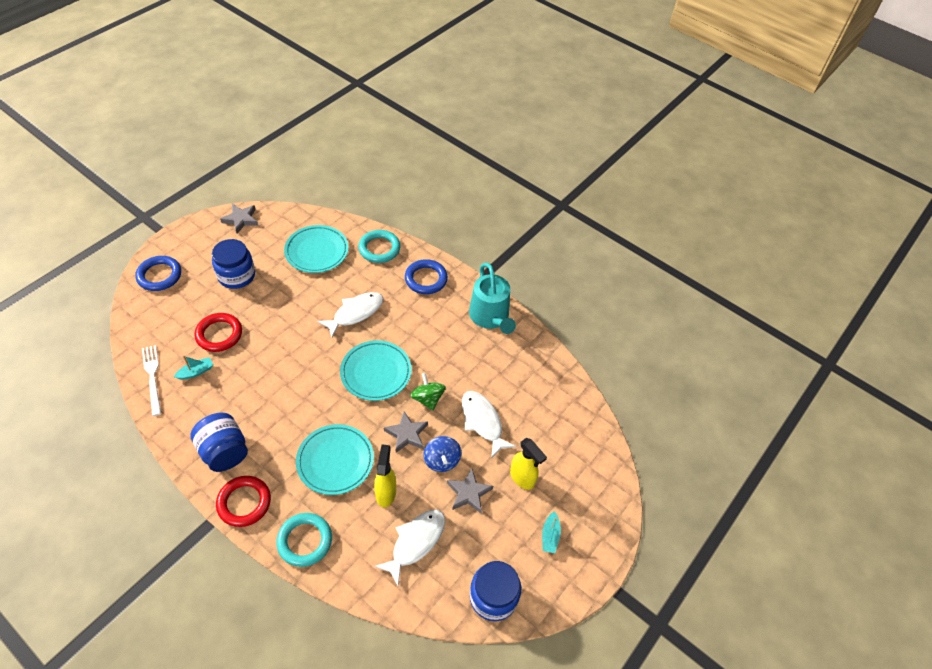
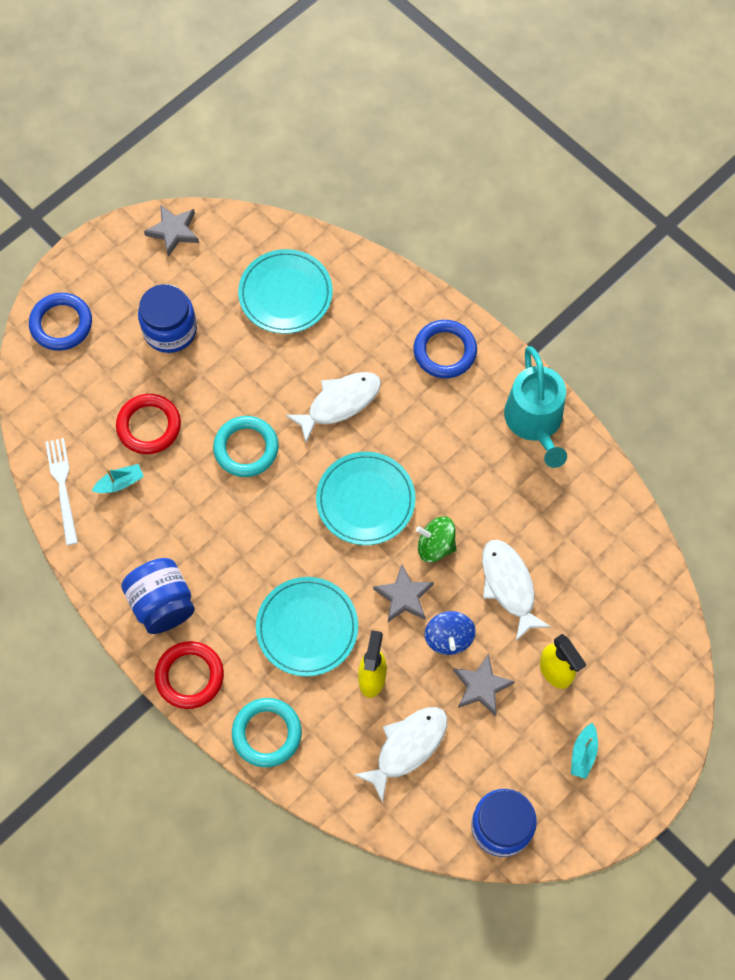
camera: 10 degrees right, 15 degrees up
turquoise ring [358,230,401,263] -> turquoise ring moved to [213,416,279,477]
green spinning top [410,373,446,411] -> green spinning top turned 60 degrees counterclockwise [416,516,456,563]

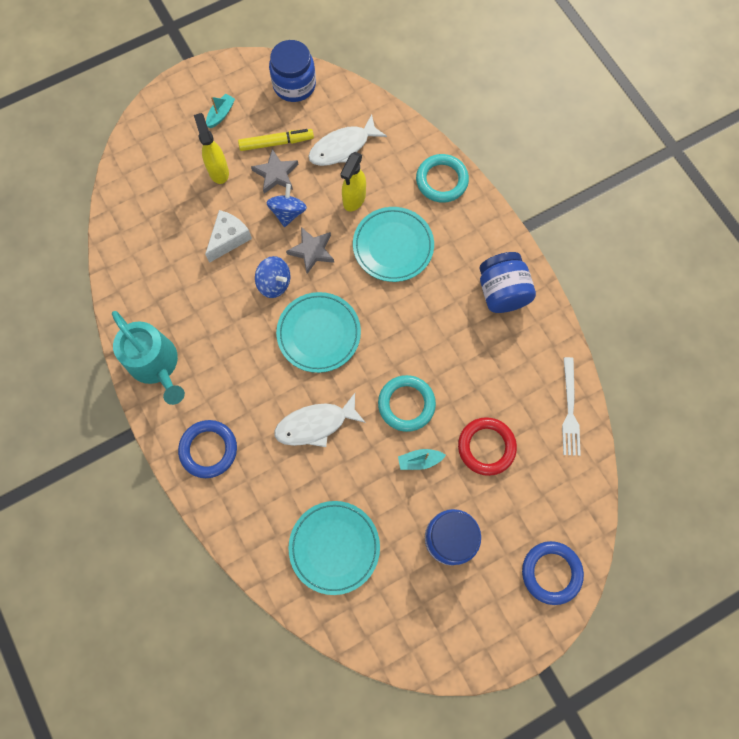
camera: 165 degrees left, 5 degrees up
turquoise boat [92,464,144,493] -> turquoise boat moved to [398,449,446,470]
grey star [144,205,199,257] -> none
red ring [155,641,224,709] -> none
green spinning top [416,516,456,563] -> blue spinning top [255,256,290,298]
white fish [482,540,551,641] -> white cheese [205,210,252,263]
turquoise watering can [504,346,567,468] -> turquoise watering can turned 135 degrees clockwise [112,311,185,405]
none -> yellow marker [238,129,314,151]

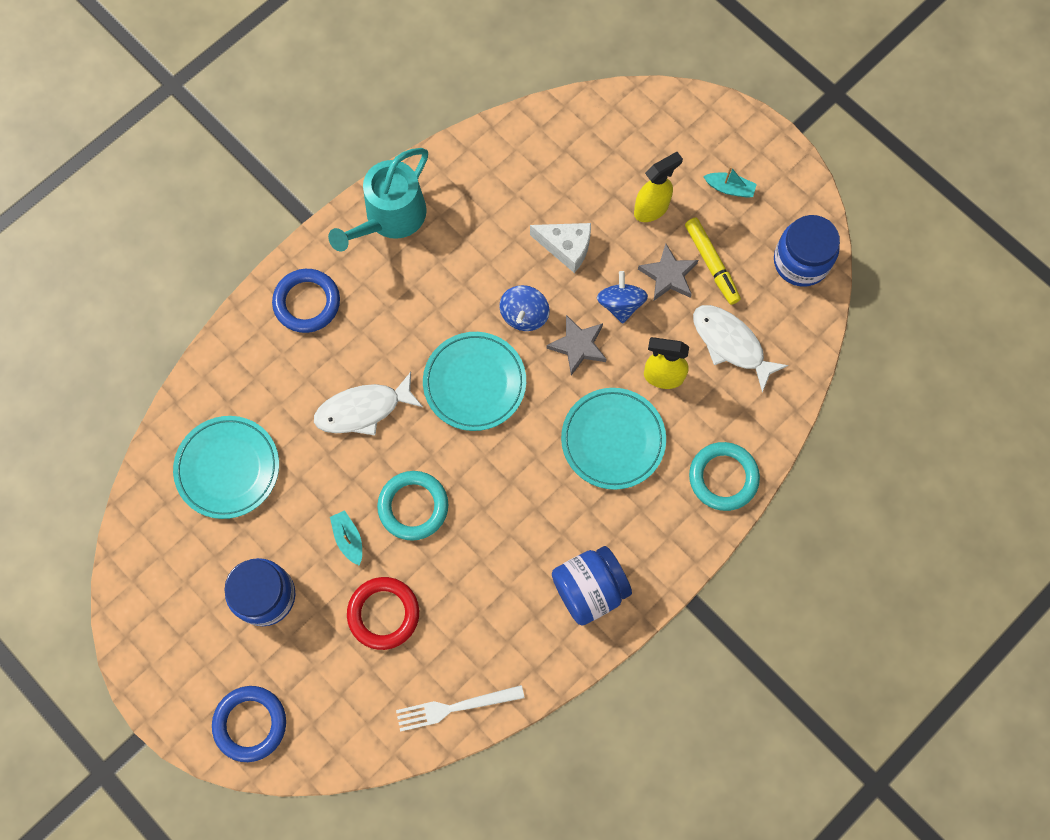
camera: 75 degrees right, 0 degrees up
blue spinning top [266,184,307,227] -> blue spinning top turned 90 degrees counterclockwise [597,271,648,323]
white fish [275,393,366,447] -> white fish turned 75 degrees counterclockwise [314,372,423,435]

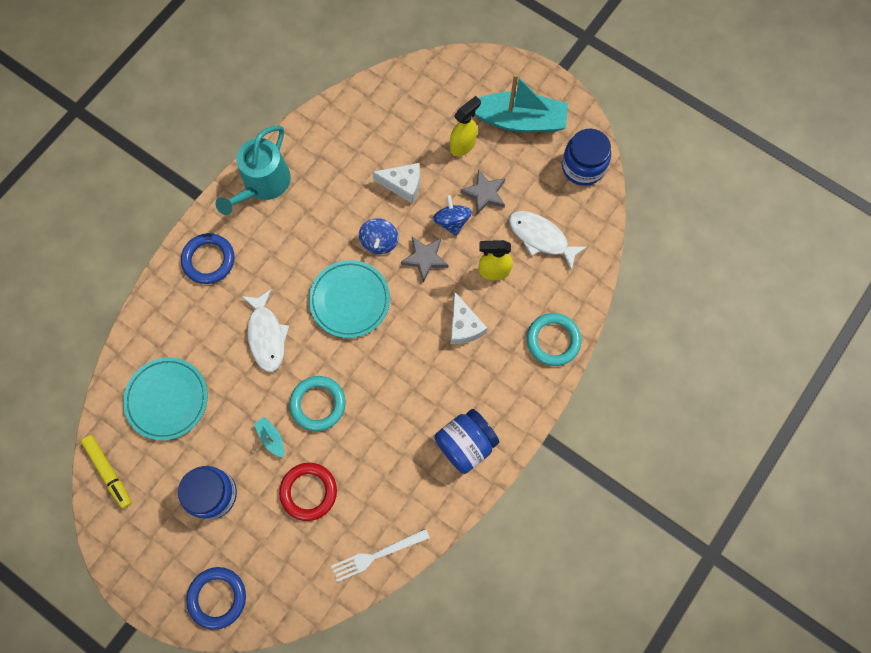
camera: 10 degrees left, 0 degrees up
white fish [314,372,423,435] -> white fish turned 75 degrees counterclockwise [242,289,290,372]
turquoise plate [561,388,666,490] -> white cheese [451,292,487,344]
yellow marker [685,217,741,305] -> yellow marker moved to [81,435,131,509]
turquoise boat [703,166,757,198] -> turquoise boat [475,73,568,132], size x2.42

